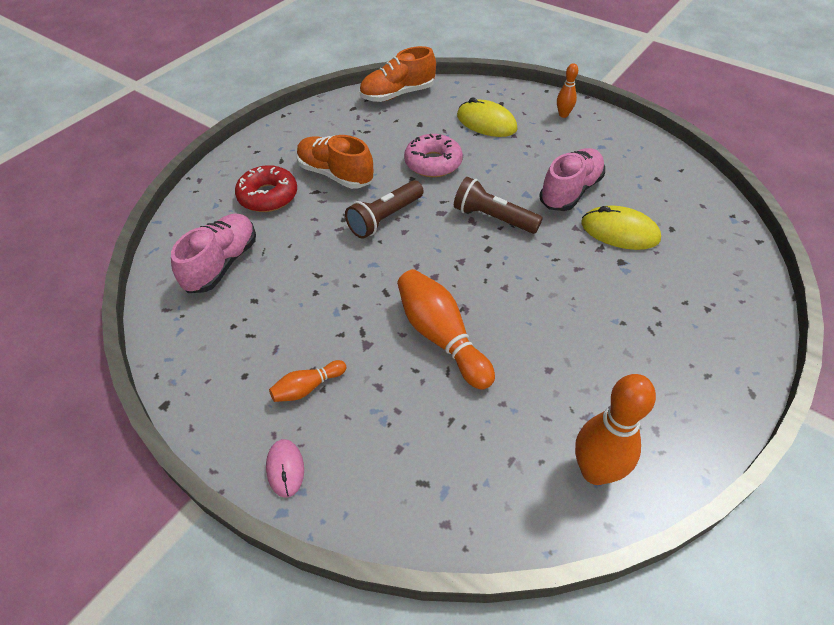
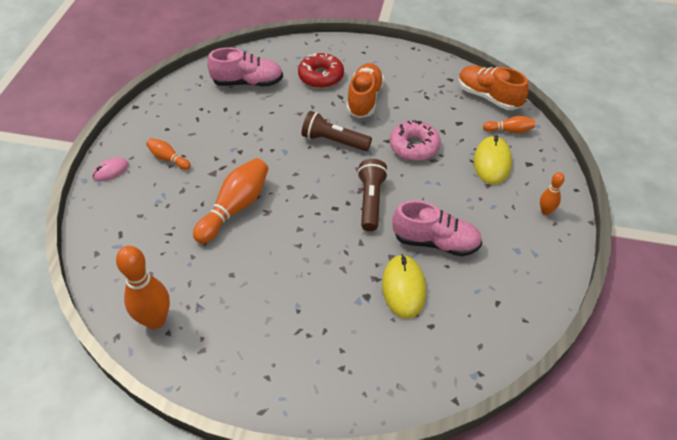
camera: 65 degrees right, 0 degrees up
none -> orange bowling pin [483,116,535,133]

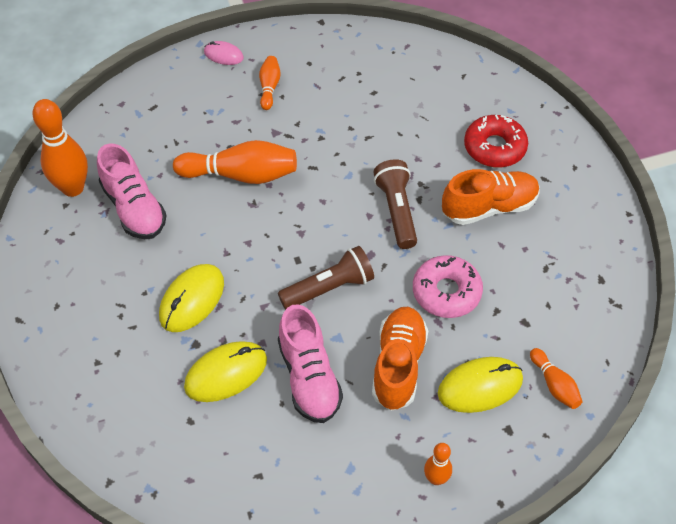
camera: 60 degrees right, 5 degrees up
pink shoe [207,47,283,86] -> pink shoe moved to [97,143,167,239]
orange shoe [458,66,529,110] -> orange shoe moved to [372,307,428,411]
none -> yellow mouse [159,264,224,332]

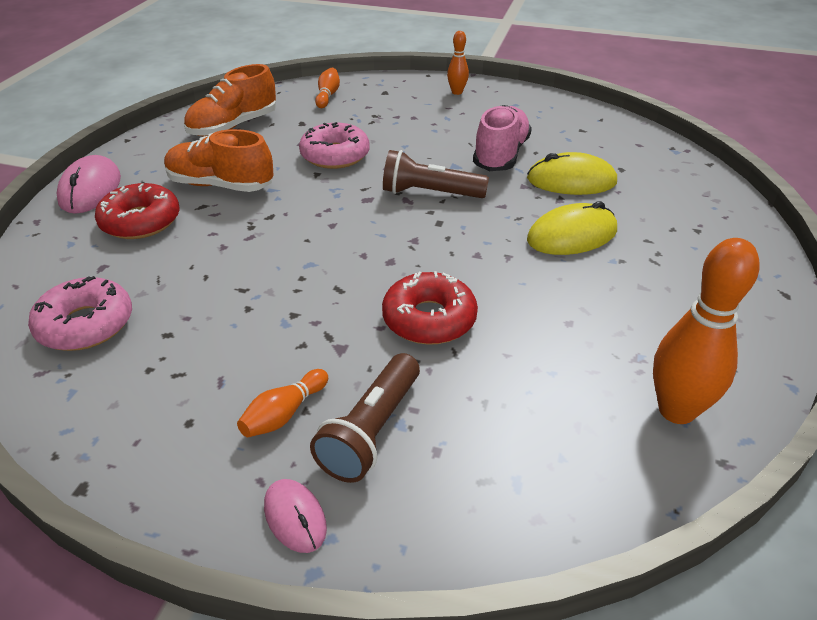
camera: 145 degrees left, 15 degrees down
pink shoe [97,143,167,239] -> none
orange bowling pin [173,140,297,184] -> red donut [382,271,478,345]
orange shoe [372,307,428,411] -> orange shoe moved to [184,64,276,137]
brown flashlight [373,159,417,249] -> brown flashlight moved to [310,353,420,483]
yellow mouse [438,357,523,413] -> none
none -> pink donut [28,276,132,351]
none -> pink mouse [56,155,121,214]

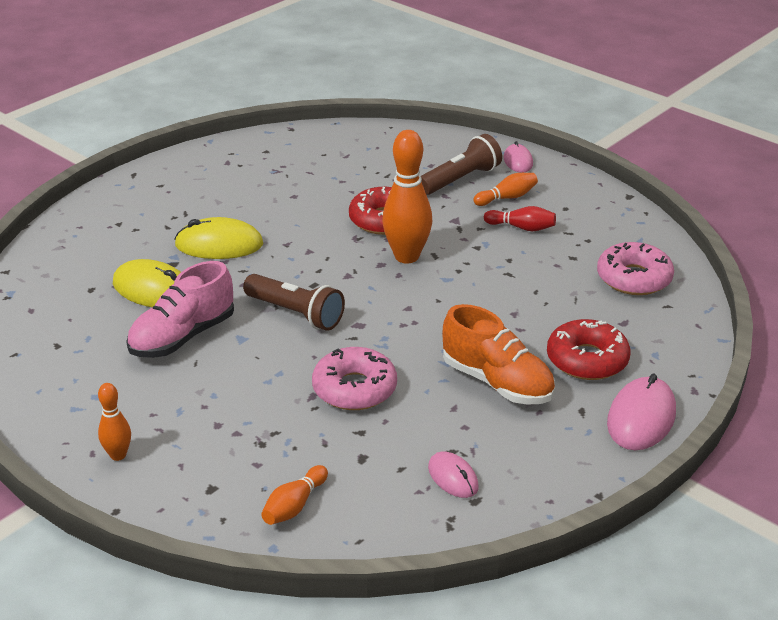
camera: 155 degrees left, 5 degrees down
orange shoe [184,64,276,137] -> pink mouse [428,452,479,498]
orange bowling pin [653,238,759,424] -> orange bowling pin moved to [382,130,432,264]
none -> red bowling pin [484,206,556,231]

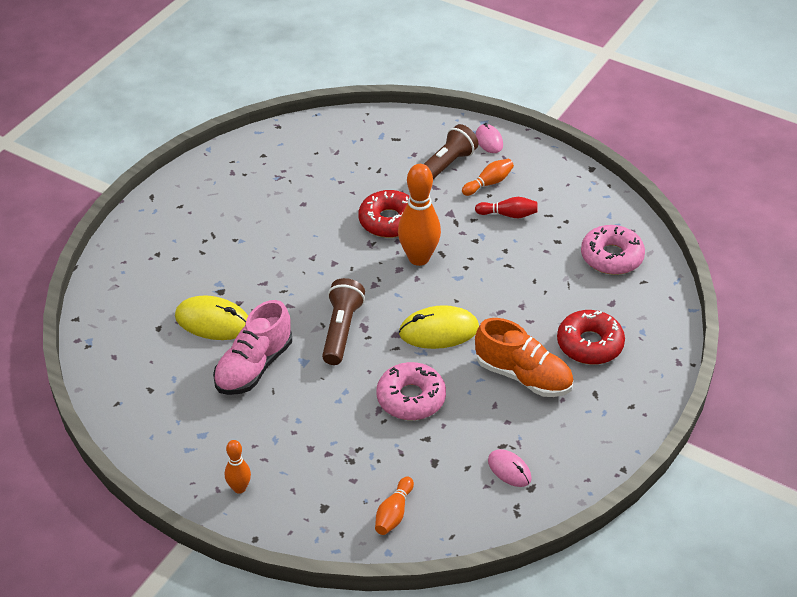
camera: 10 degrees left, 10 degrees up
yellow mouse [175,217,263,259] -> yellow mouse moved to [399,305,479,349]
brown flashlight [243,274,345,331] -> brown flashlight turned 105 degrees counterclockwise [322,278,365,365]
pink mouse [607,374,676,450] -> none

